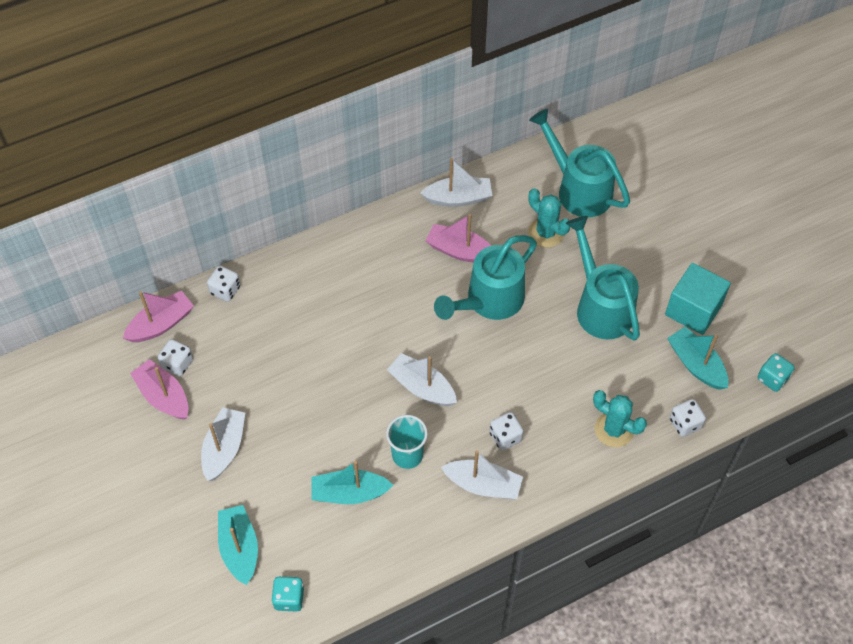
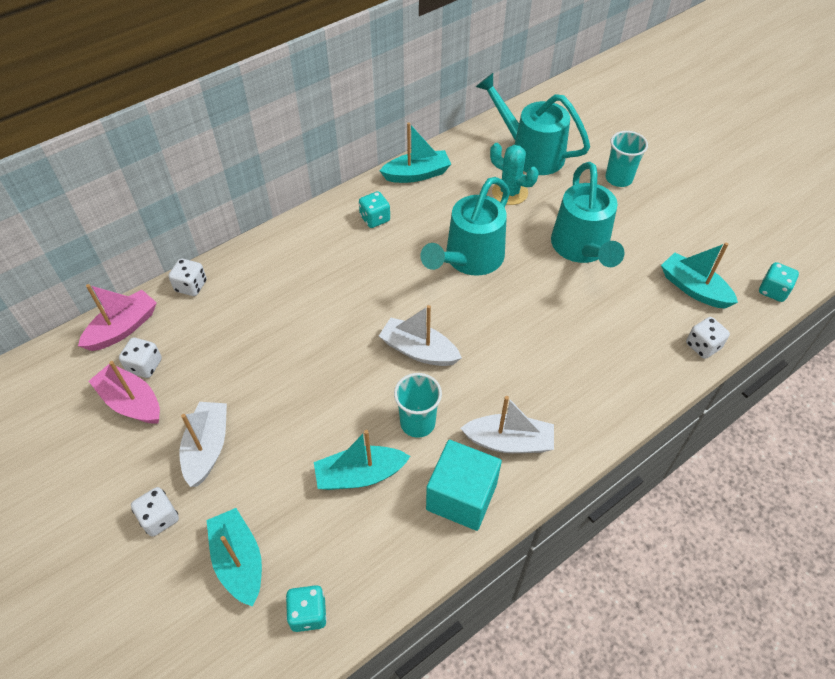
camera: 10 degrees left, 5 degrees down
white boat [420,158,493,207] -> turquoise boat [379,122,451,183]
pink boat [426,214,492,263] -> none
white dice [490,412,524,450] -> white dice moved to [131,487,179,537]
turquoise watering can [566,216,640,341] -> turquoise watering can turned 150 degrees counterclockwise [551,162,625,267]
turquoise cactus [593,390,647,447] -> none
turquoise cube [665,263,731,335] -> turquoise cube moved to [426,440,502,531]
none -> turquoise dice [359,191,390,228]
none -> turquoise cup [605,131,648,187]

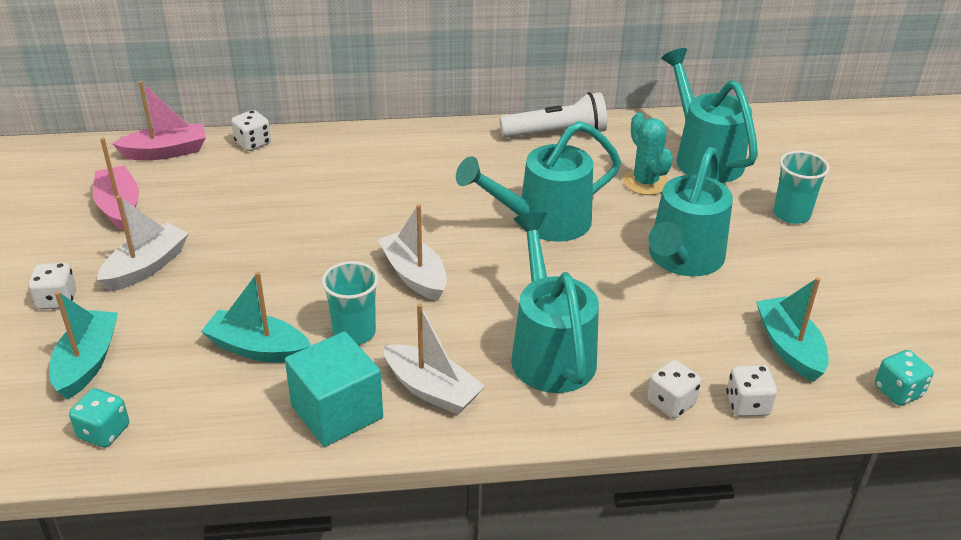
camera: 30 degrees right, 15 degrees down
white dice [119,338,162,378] -> white dice moved to [647,360,701,418]
turquoise dice [359,191,390,228] -> none
turquoise boat [379,122,451,183] -> white flashlight [500,92,607,138]
none -> turquoise watering can [511,212,599,393]

